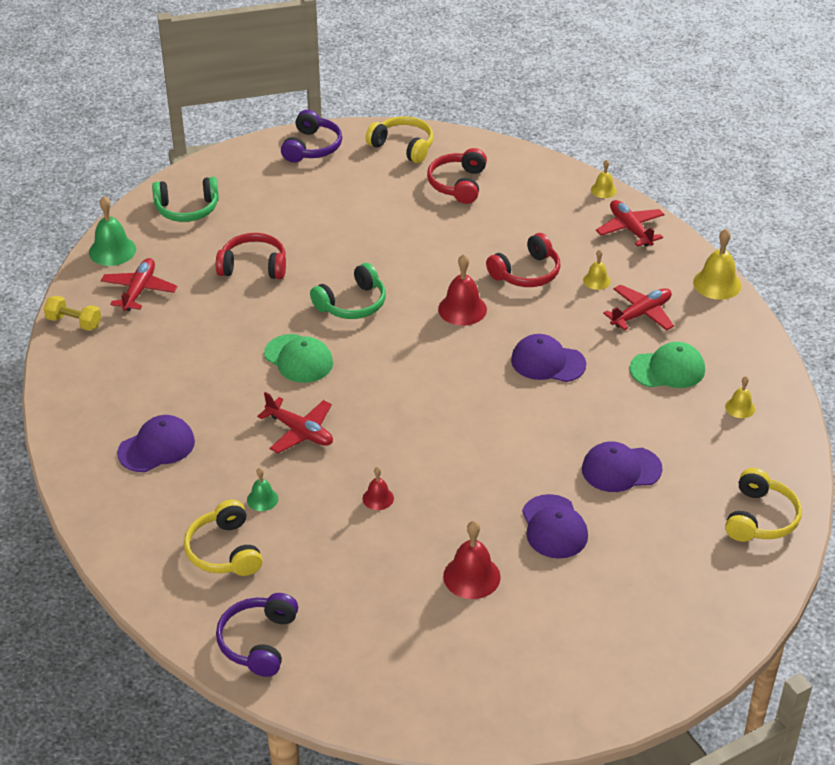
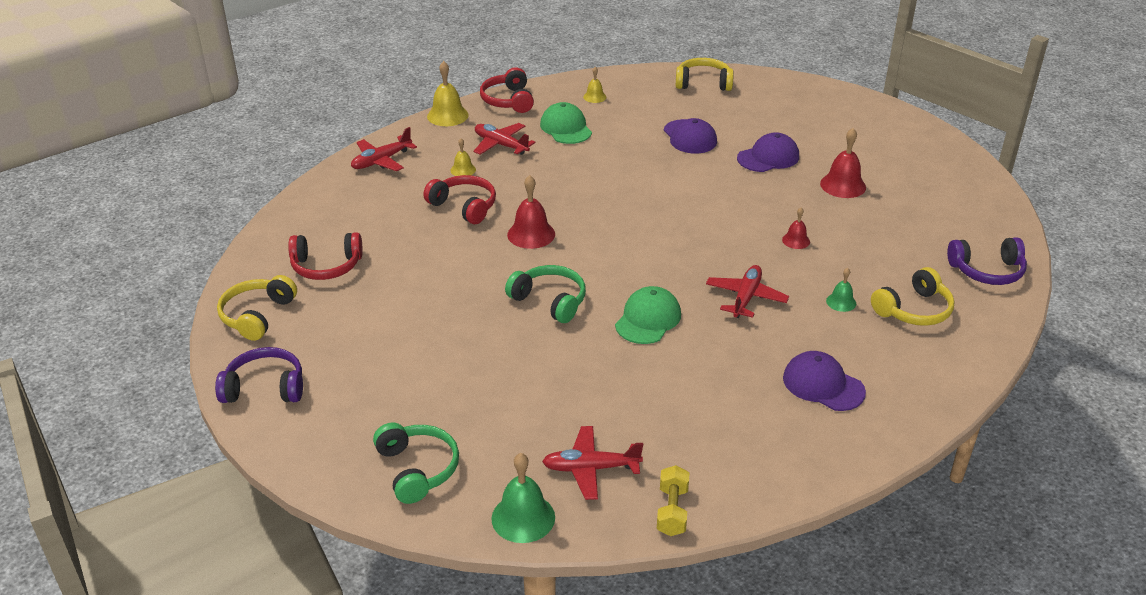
camera: 105 degrees left, 5 degrees down
red headphones [216,233,286,279] -> red headphones moved to [480,67,534,113]
purple cap [511,334,586,382] -> none
yellow bell [591,159,617,198] -> none

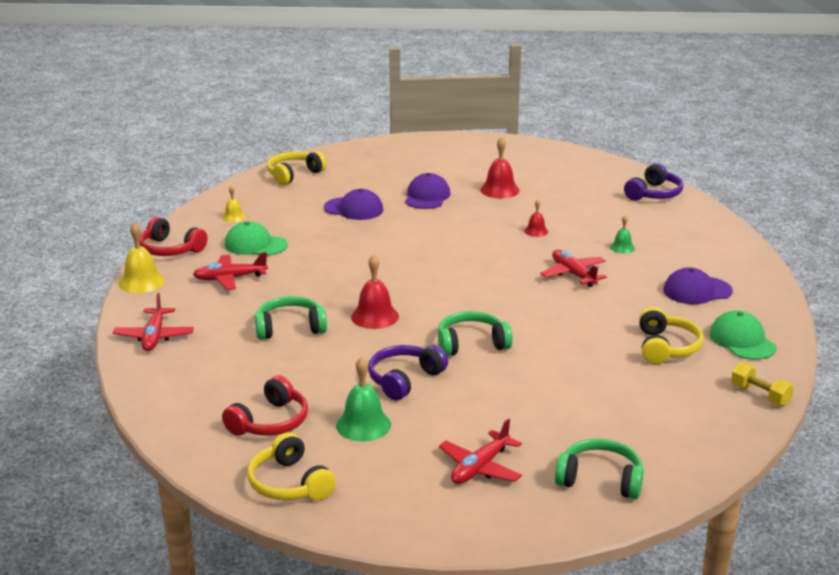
camera: 50 degrees left, 10 degrees down
purple headphones [215,347,303,403] -> purple headphones moved to [368,345,448,400]
red headphones [423,175,496,224] -> green headphones [255,296,327,340]
yellow bell [450,138,476,176] -> none
green bell [492,453,555,543] -> green bell moved to [336,357,391,441]
red plane [542,426,643,500] -> red plane moved to [439,419,522,484]
green cap [615,286,681,344] -> green cap moved to [709,310,776,360]
yellow headphones [871,267,955,326] -> yellow headphones moved to [639,307,704,364]

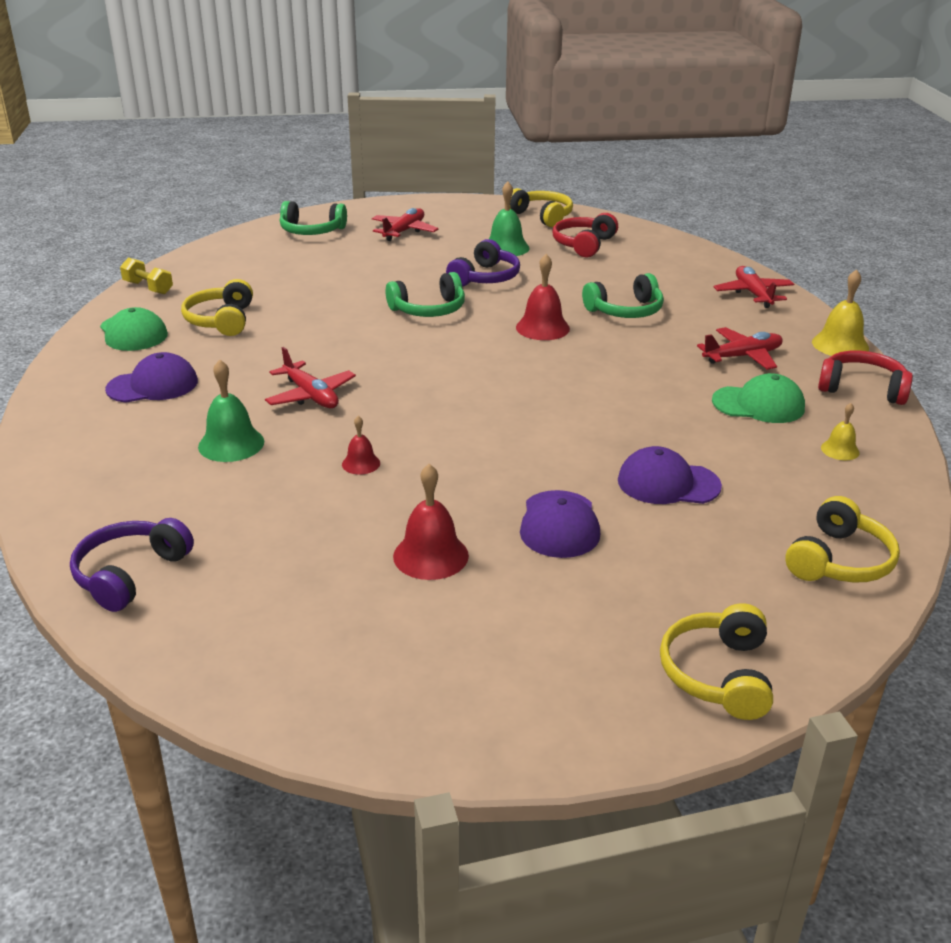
camera: 170 degrees right, 5 degrees up
green bell [610,215,635,254] -> green bell [198,359,264,462], size x1.74
none -> yellow headphones [660,603,773,720]

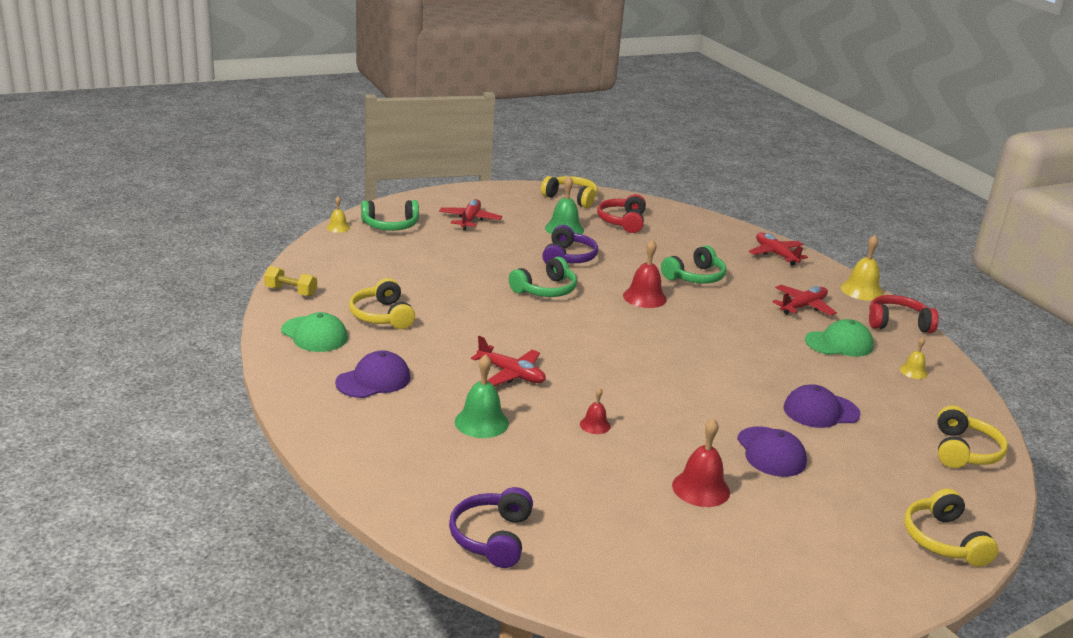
camera: 20 degrees left, 5 degrees down
none -> yellow bell [327,197,350,233]

